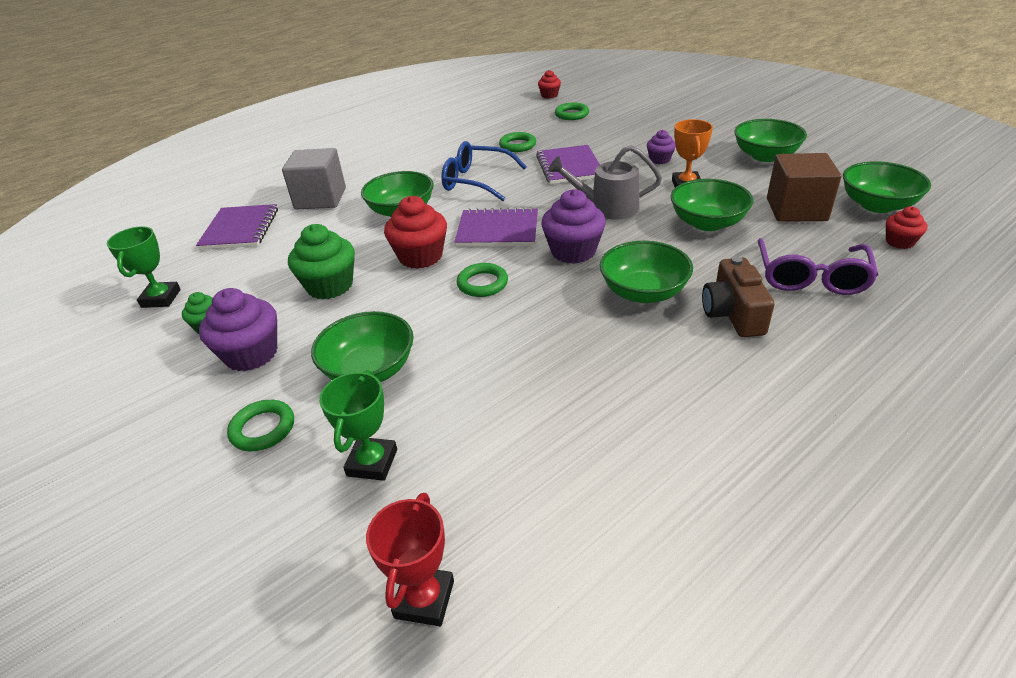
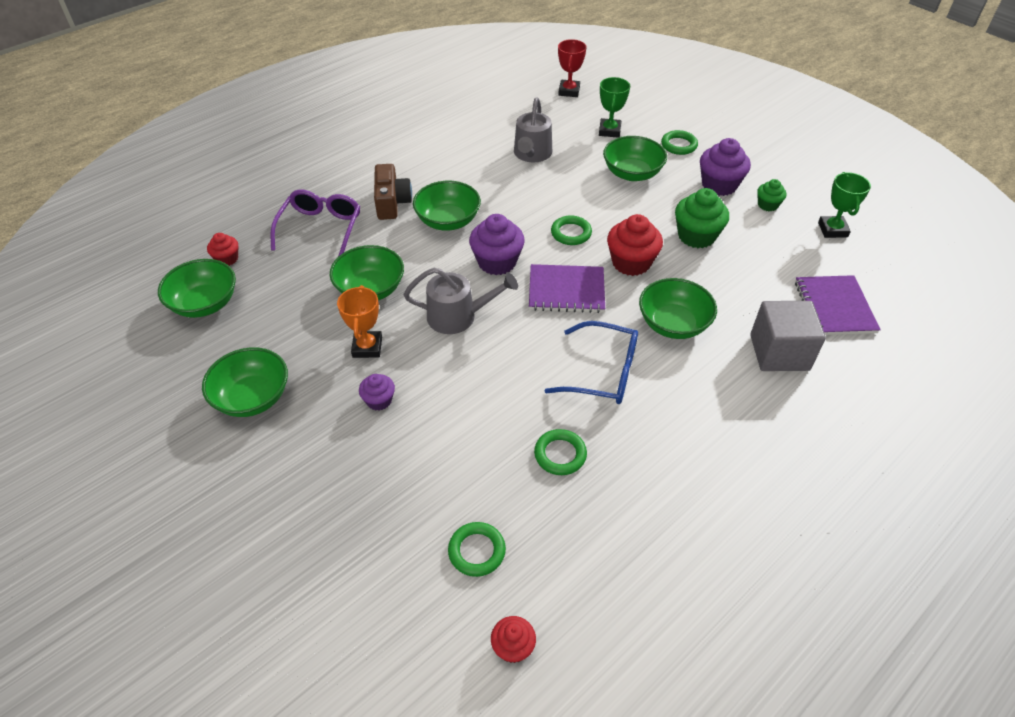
camera: 175 degrees right, 10 degrees up
purple notebook [536,145,600,184] -> none
brown cube [767,153,842,222] -> none
none -> grey watering can [514,98,552,162]

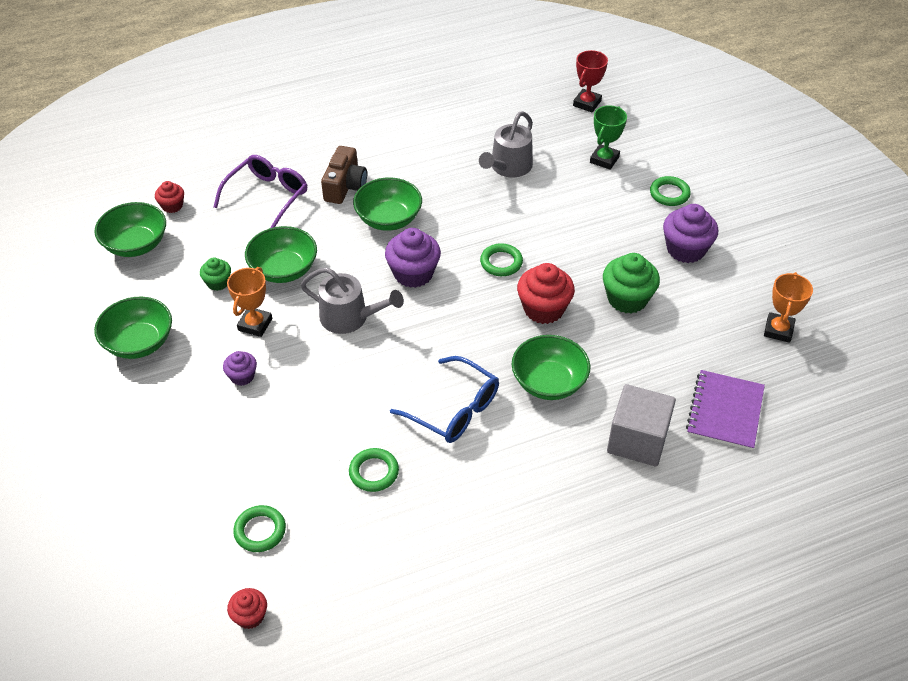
camera: 20 degrees right, 0 degrees up
purple notebook [529,264,605,313] -> none
green bowl [603,136,667,181] -> none
green cupcake [757,179,786,211] -> green cupcake moved to [200,257,231,291]
green trophy [818,172,871,238] -> orange trophy [764,272,813,343]

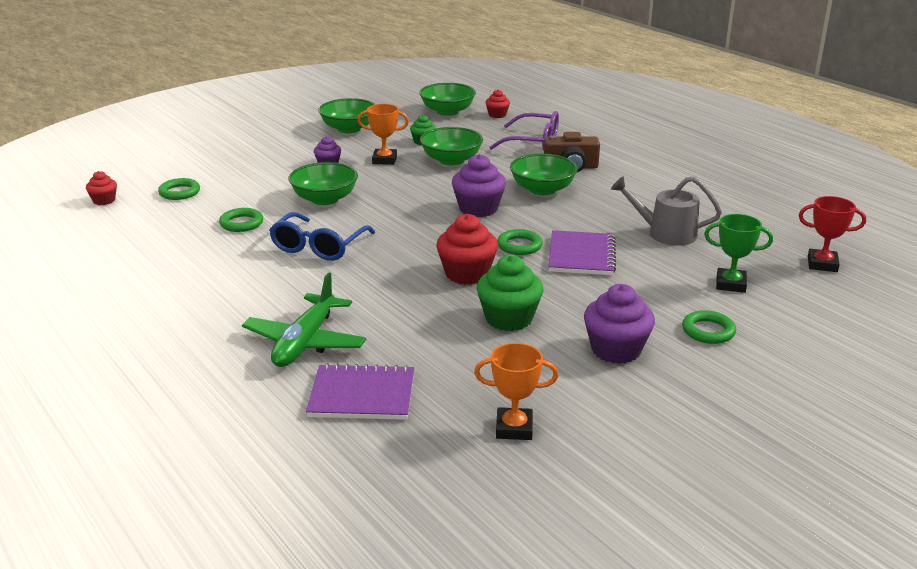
camera: 75 degrees right, 20 degrees down
grey watering can [300,267,404,334] -> none
green bowl [512,335,590,400] -> green bowl moved to [289,162,358,205]
grey cube [607,384,676,466] -> green plane [242,272,366,367]
none -> purple notebook [548,230,616,275]

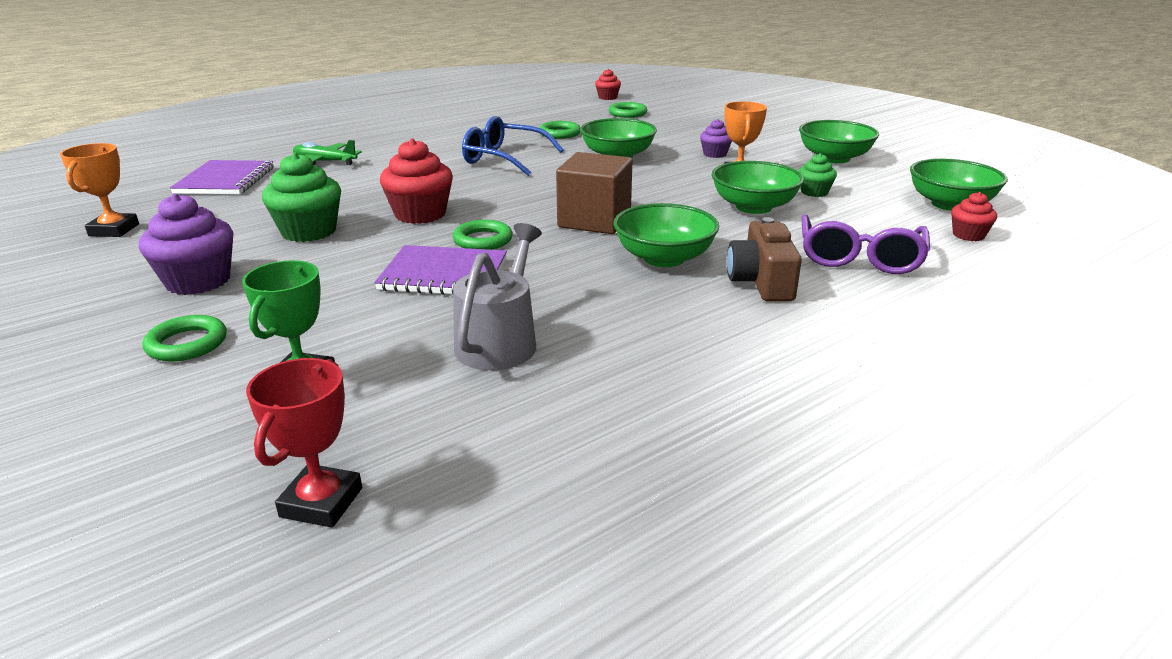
camera: 90 degrees right, 0 degrees up
green plane [242,272,366,367] -> green plane [293,140,362,165], size x0.65
purple cupcake [452,154,506,217] -> brown cube [556,152,632,234]

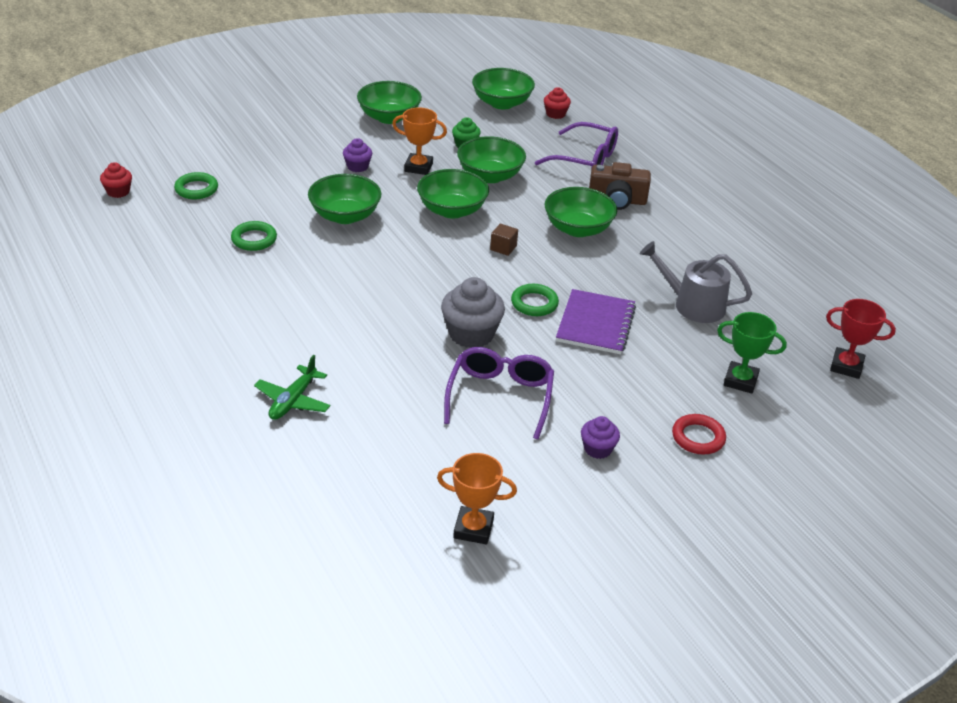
camera: 85 degrees left, 10 degrees up
purple cupcake [139,193,234,295] -> purple cupcake [581,416,620,459], size x0.56
green ring [143,315,227,362] -> red ring [672,414,726,454]
purple notebook [170,160,274,195] -> none
green cupcake [262,153,341,242] -> purple glasses [444,347,554,439]
red cupcake [380,138,453,224] -> grey cupcake [441,277,505,348]
blue glasses [462,116,564,176] -> none
brown cube [556,152,632,234] -> brown cube [490,224,518,256], size x0.44
none -> green bowl [417,169,489,219]

